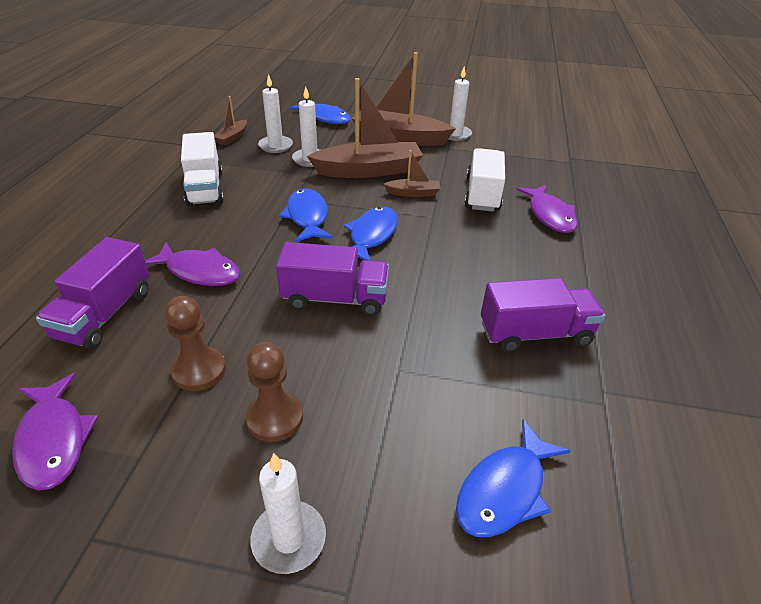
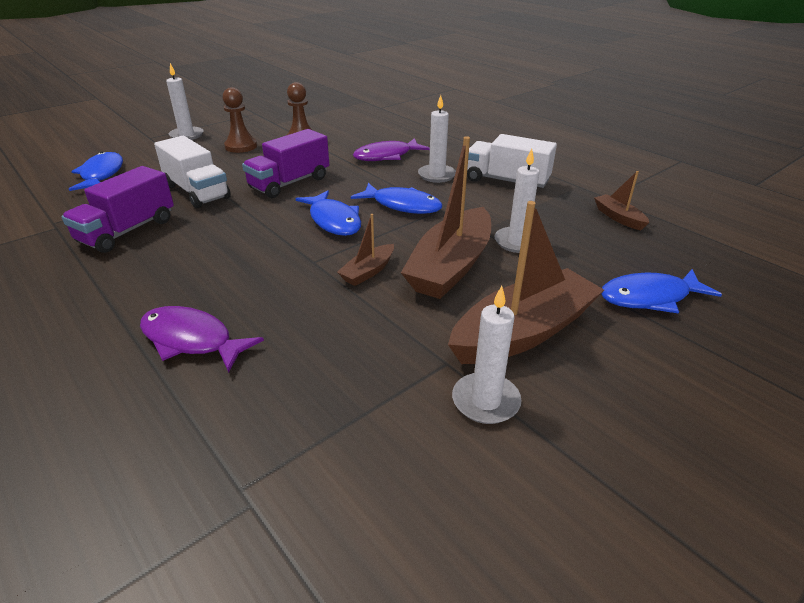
camera: 130 degrees right, 5 degrees down
purple fish [12,373,98,491] -> none
purple truck [36,237,150,349] -> none
white candle [258,74,293,153] -> white candle moved to [418,95,456,183]
white truck [465,148,505,211] -> white truck moved to [154,136,231,208]

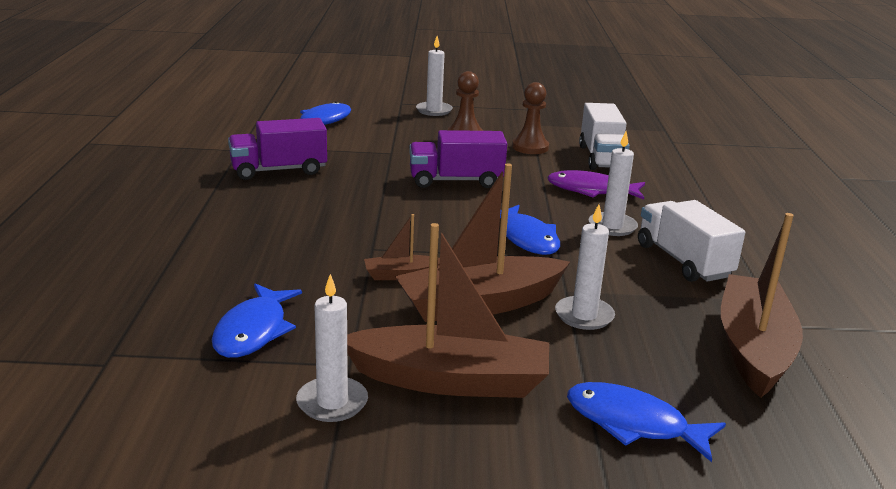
camera: 40 degrees right, 10 degrees down
purple fish [140,306,264,373] -> none
white truck [154,136,231,208] -> white truck moved to [579,103,630,170]
blue fish [296,190,361,236] -> blue fish moved to [212,284,302,358]
brown boat [594,171,649,230] -> brown boat [721,213,803,398], size x2.11

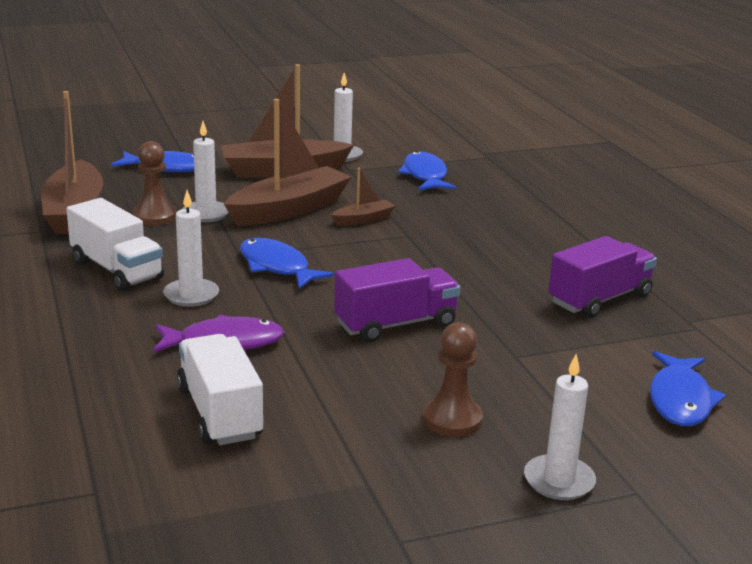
camera: 160 degrees right, 0 degrees up
brown pawn [512,82,549,154] -> brown pawn moved to [133,141,176,226]

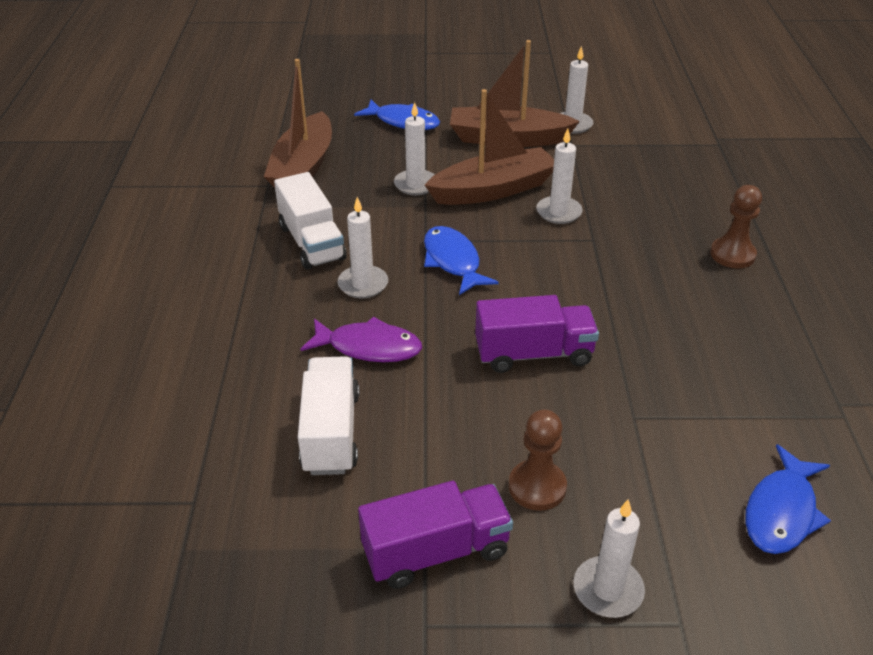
camera: 20 degrees right, 15 degrees up
brown pawn [133,141,176,226] -> brown pawn moved to [710,185,762,268]
brown boat [331,168,395,226] -> white candle [536,129,583,224]
blue fish [398,151,456,190] -> none
purple truck [548,236,657,318] -> purple truck moved to [358,481,513,589]

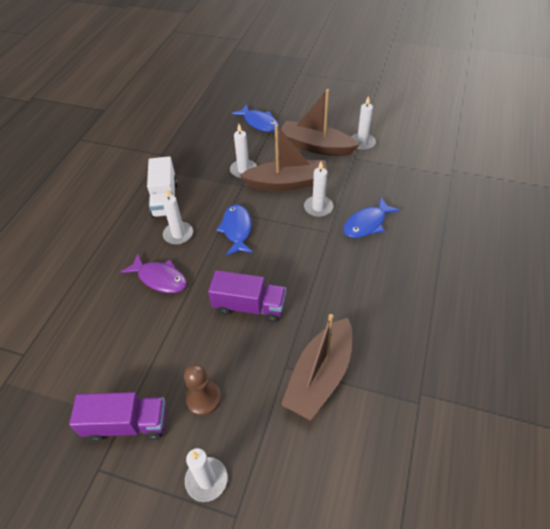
camera: 20 degrees right, 10 degrees up
brown boat [264,59,332,188] -> brown boat moved to [281,314,353,421]
white truck [298,356,359,475] -> none
brown pawn [710,185,762,268] -> none
blue fish [745,444,831,554] -> blue fish moved to [343,198,400,238]

